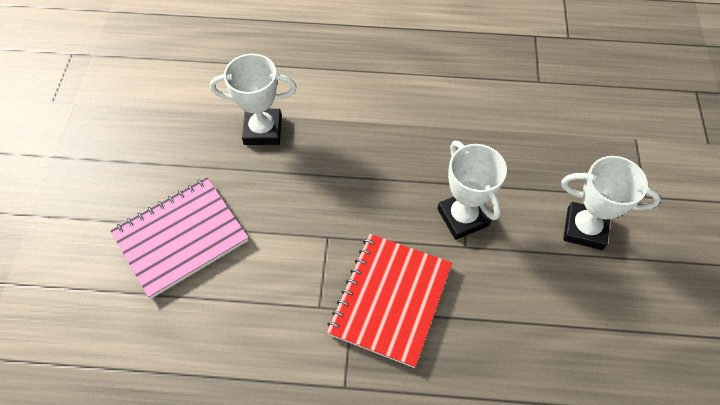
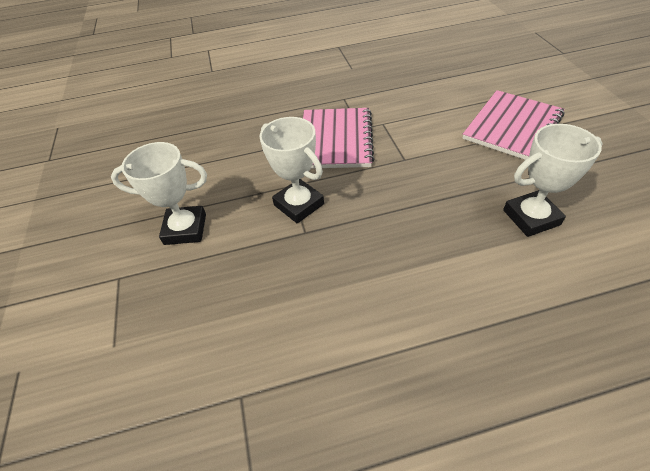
camera: 165 degrees right, 10 degrees down
red notebook [327,234,452,368] -> pink notebook [303,108,374,169]

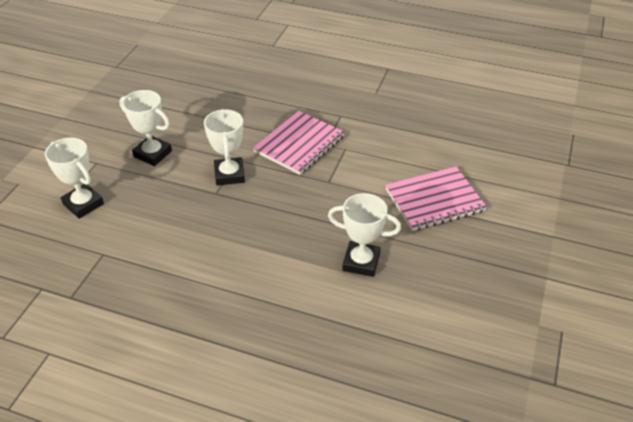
camera: 30 degrees right, 5 degrees down
none -> white trophy [45,138,104,219]

